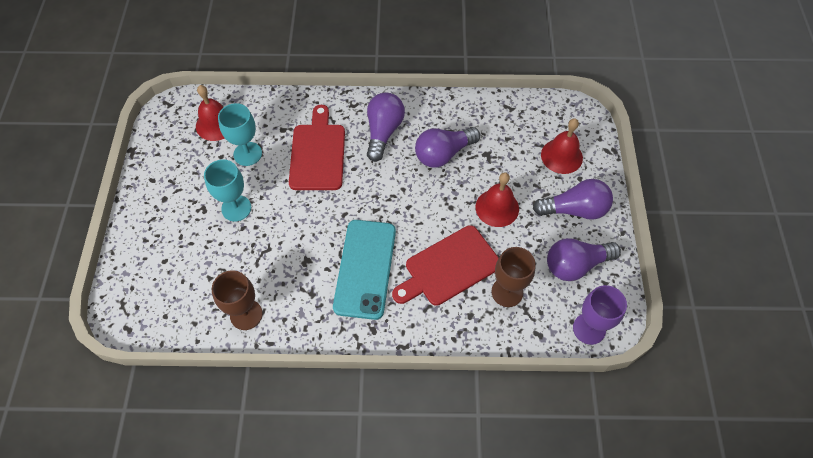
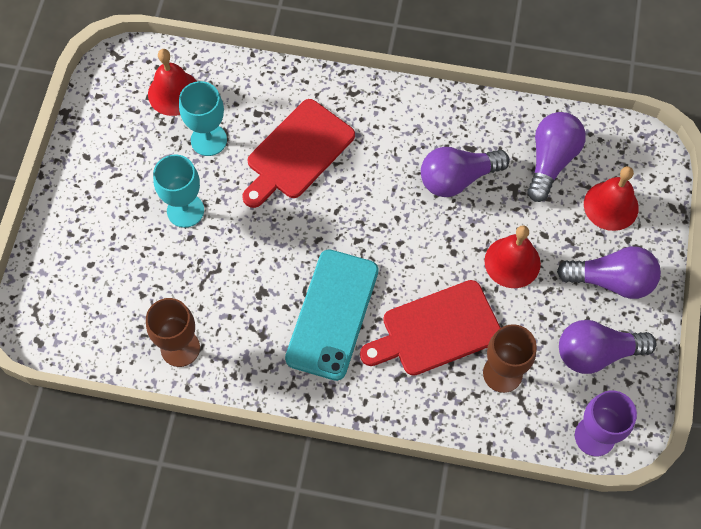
camera: 10 degrees right, 5 degrees up
red cutting board [289,105,345,190] -> red cutting board turned 150 degrees counterclockwise [242,99,355,208]
purple light bulb [367,92,405,162] -> purple light bulb moved to [527,112,586,202]

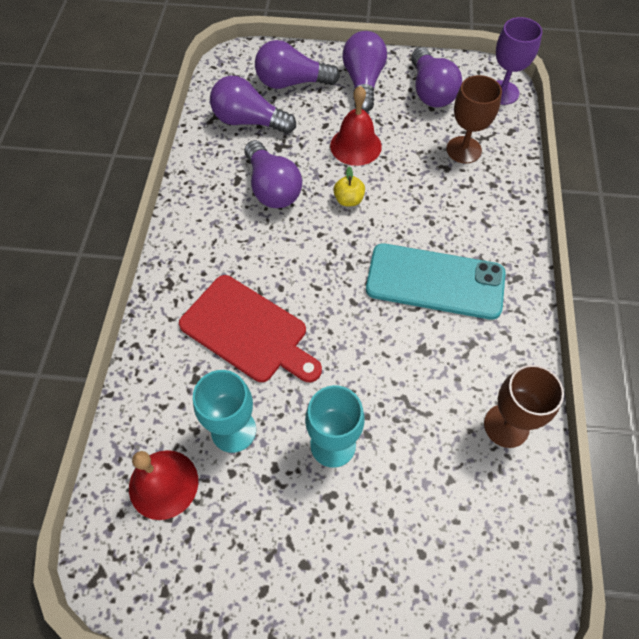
camera: 95 degrees left, 5 degrees down
red cutting board [360,280,500,376] -> none
red bell [584,166,639,231] -> purple light bulb [255,40,340,89]
none -> yellow apple [333,166,365,206]

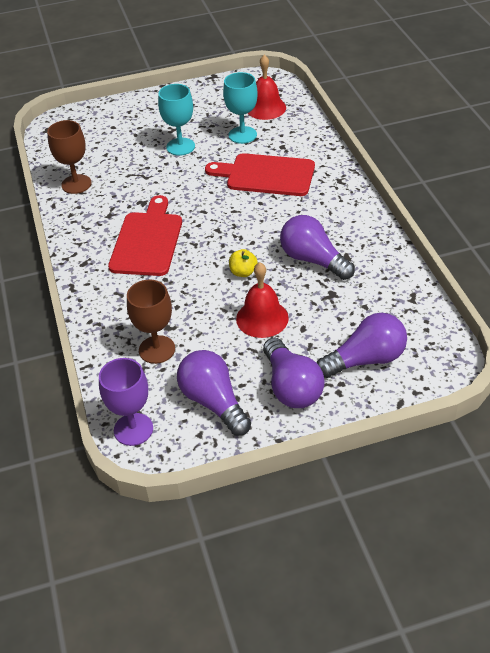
camera: 160 degrees right, 15 degrees down
purple light bulb [210,75,296,134] -> none
turquoise phone [366,243,506,320] -> red cutting board [108,195,182,276]

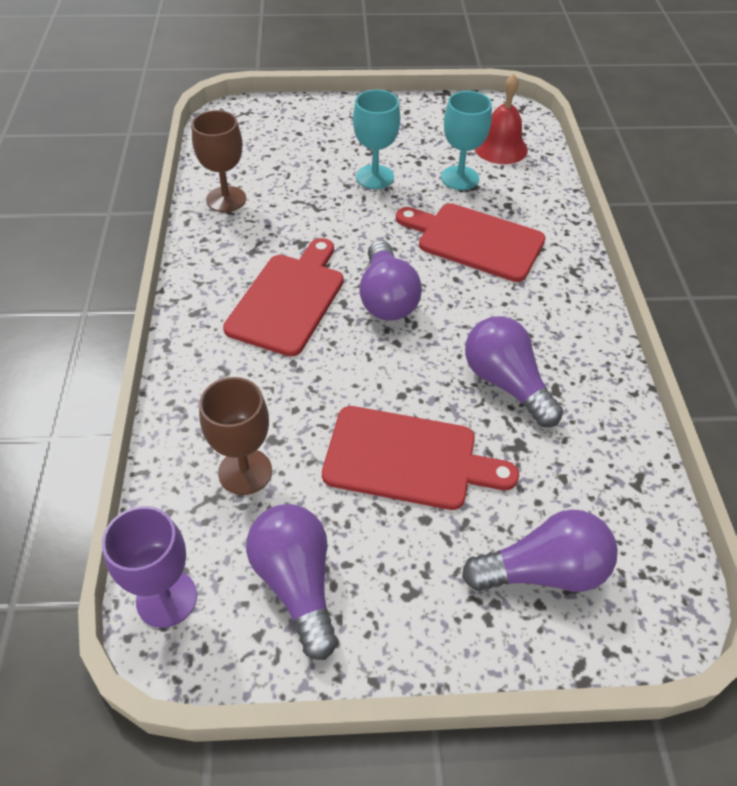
camera: 10 degrees right, 5 degrees up
yellow apple [229,249,257,277] -> none
red bell [236,262,289,338] -> red cutting board [322,406,519,510]
purple light bulb [263,337,325,408] -> purple light bulb moved to [359,240,422,321]

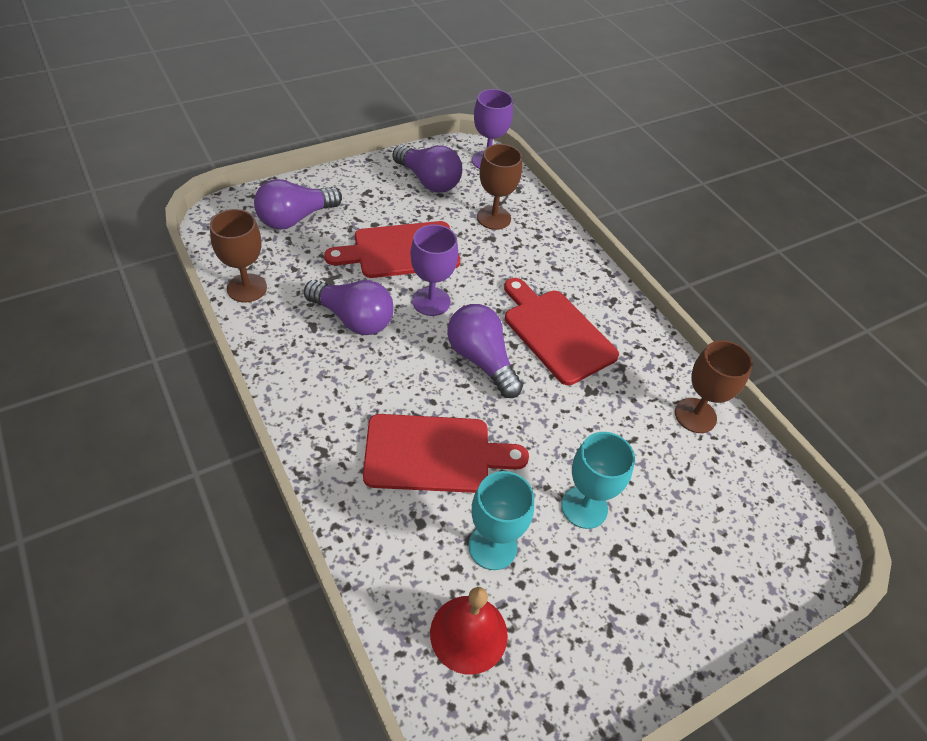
camera: 150 degrees right, 0 degrees up
red cutting board [223,238,344,357] -> red cutting board turned 150 degrees clockwise [504,278,619,385]
none -> brown goblet [210,209,267,303]
none -> purple goblet [410,224,458,316]

